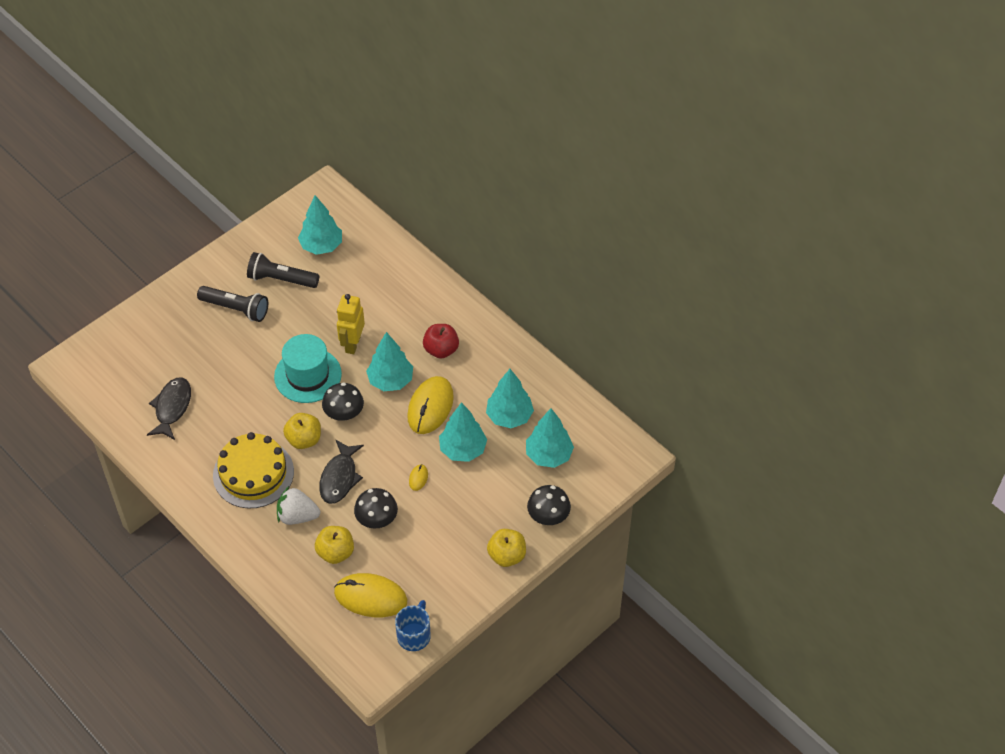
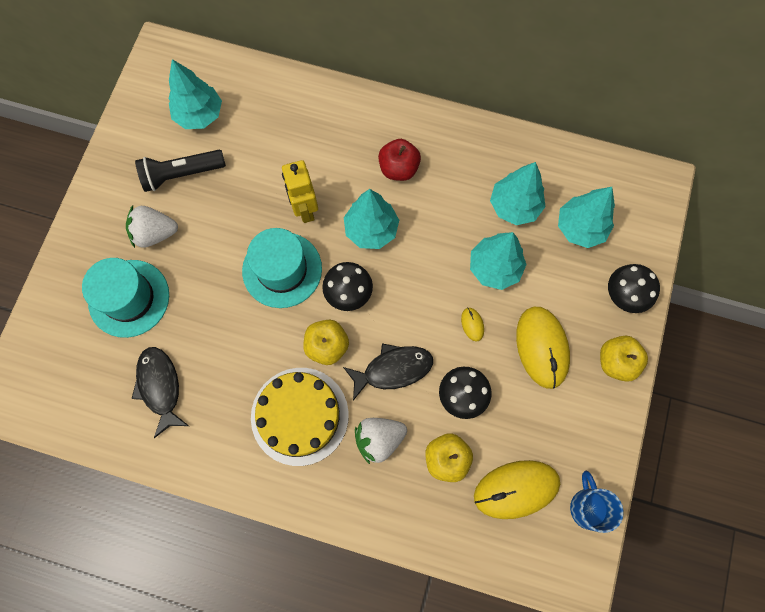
camera: 30 degrees left, 20 degrees up
black flashlight [197,286,268,322] -> white strawberry [126,205,178,248]
black fish [319,439,364,504] -> black fish turned 90 degrees counterclockwise [343,343,433,401]
yellow mouse [407,376,454,434] -> yellow mouse moved to [516,307,570,389]
none -> turquoise hat [82,258,169,338]

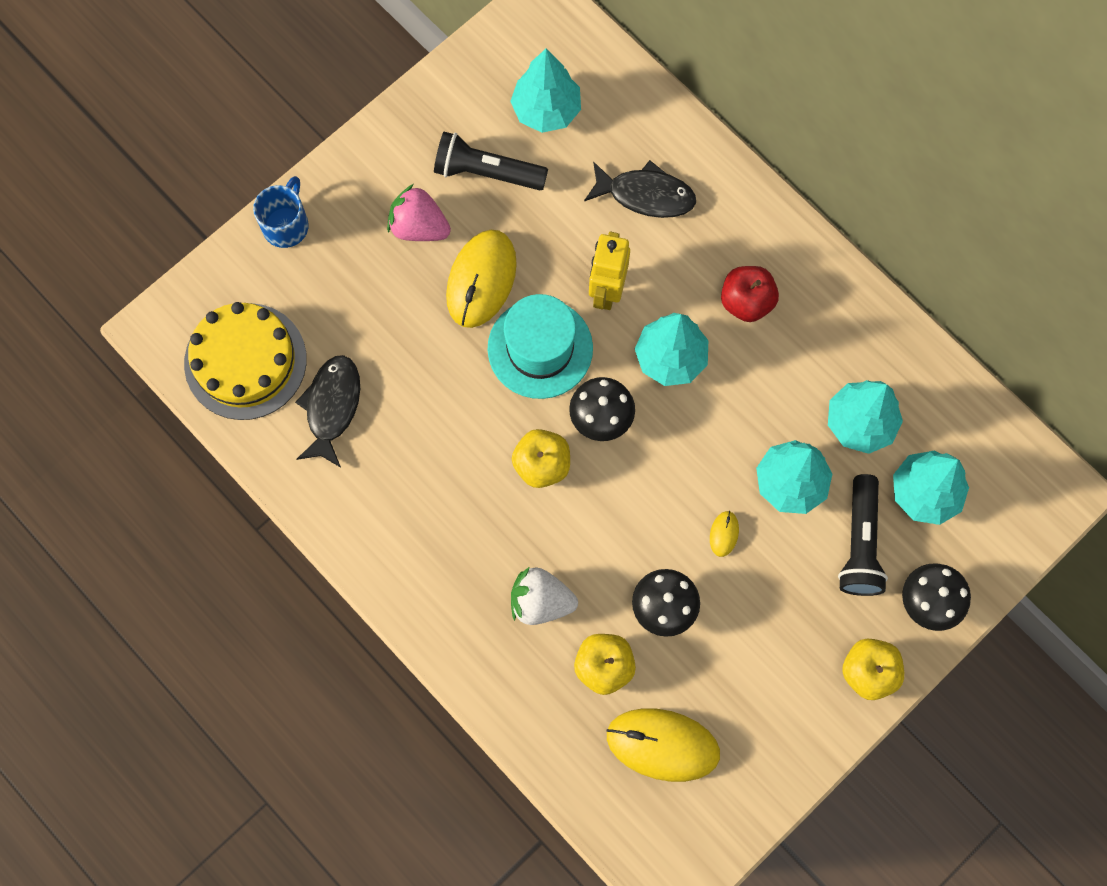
camera: 30 degrees right, 0 degrees up
turquoise hat [82,258,169,338] -> none
white strawberry [126,205,178,248] -> pink strawberry [387,184,451,241]
yellow cake [251,368,349,466] -> yellow cake moved to [184,302,307,420]
black fish [343,343,433,401] -> black fish moved to [584,160,696,218]
yellow mouse [516,307,570,389] -> yellow mouse moved to [446,230,517,328]
blue mug [570,471,624,533] -> blue mug moved to [253,176,309,248]
none -> black flashlight [838,474,888,596]

